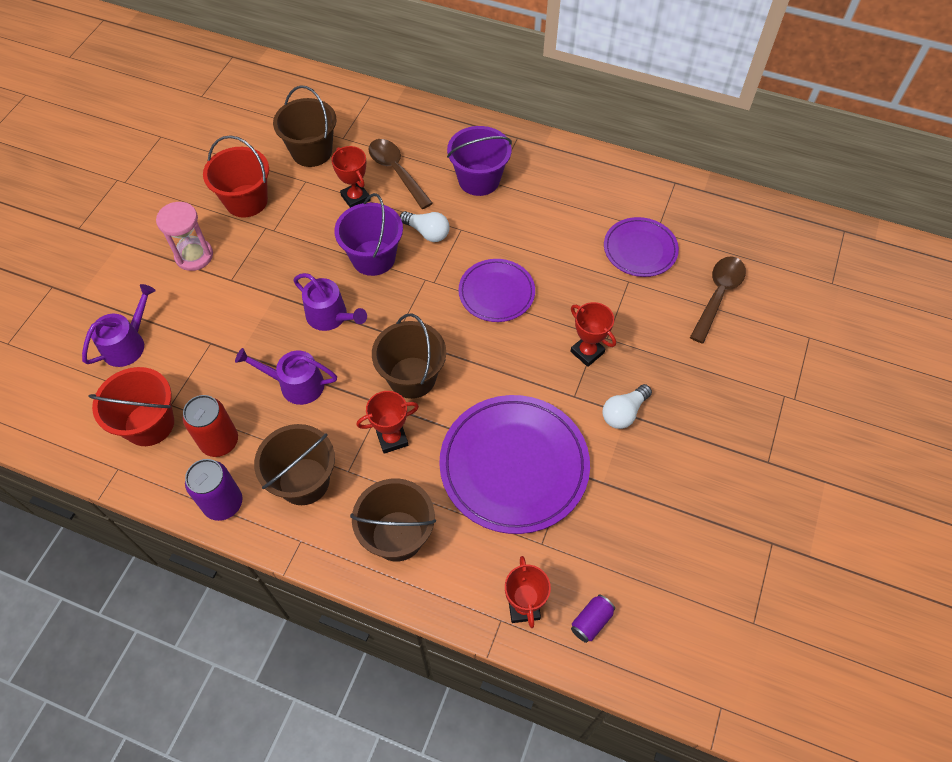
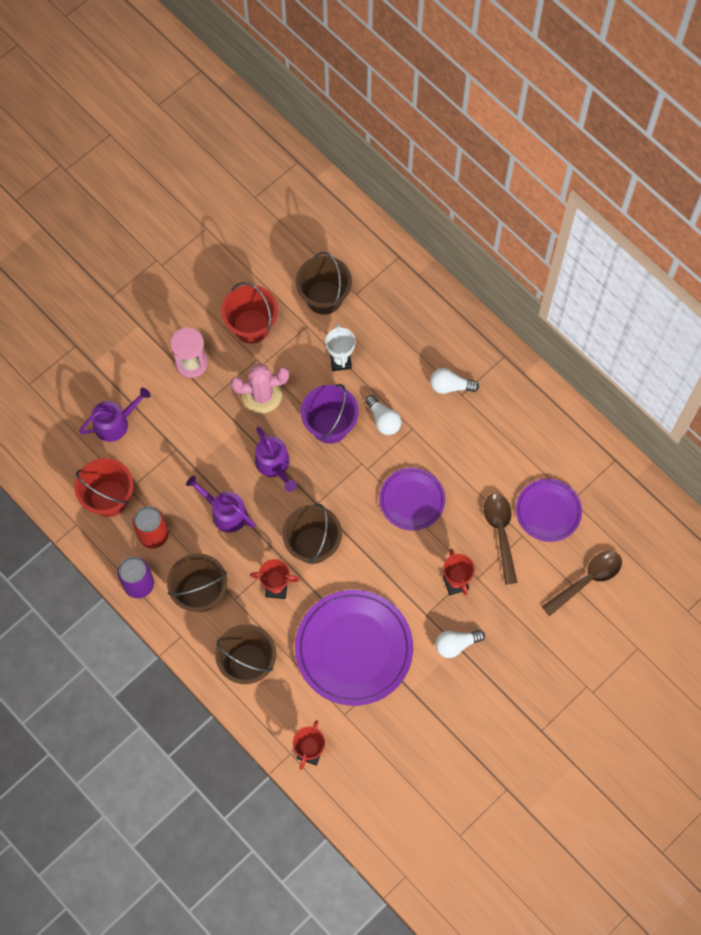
camera: 25 degrees right, 10 degrees up
red trophy [331,146,370,208] -> white trophy [325,323,355,371]
brown spoon [369,139,433,209] -> brown spoon moved to [484,493,518,585]
purple bucket [447,126,512,196] -> white light bulb [430,368,479,394]
purple can [571,594,615,643] -> none
none -> pink cactus [230,363,289,413]

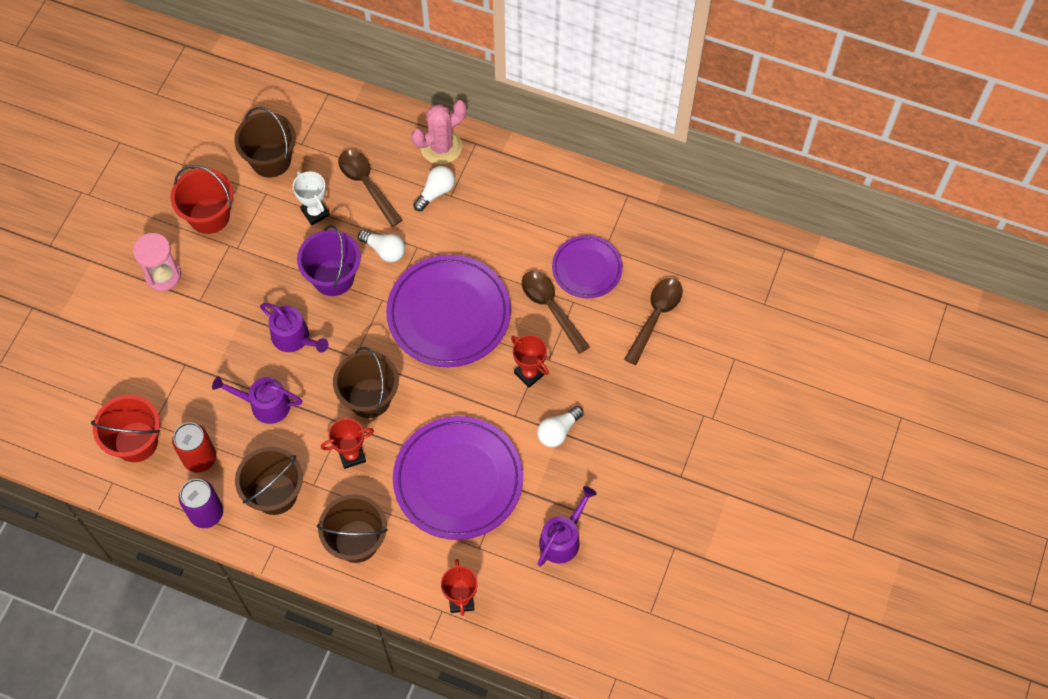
camera: 25 degrees left, 5 degrees down
purple watering can [79,387,151,442] -> purple watering can moved to [537,486,597,566]
pink cactus [230,363,289,413] -> pink cactus moved to [412,100,466,164]
purple plate [379,468,445,531] -> purple plate [386,255,511,367], size x1.73
white light bulb [430,368,479,394] -> white light bulb turned 150 degrees clockwise [413,166,455,211]
none -> brown spoon [338,150,402,227]

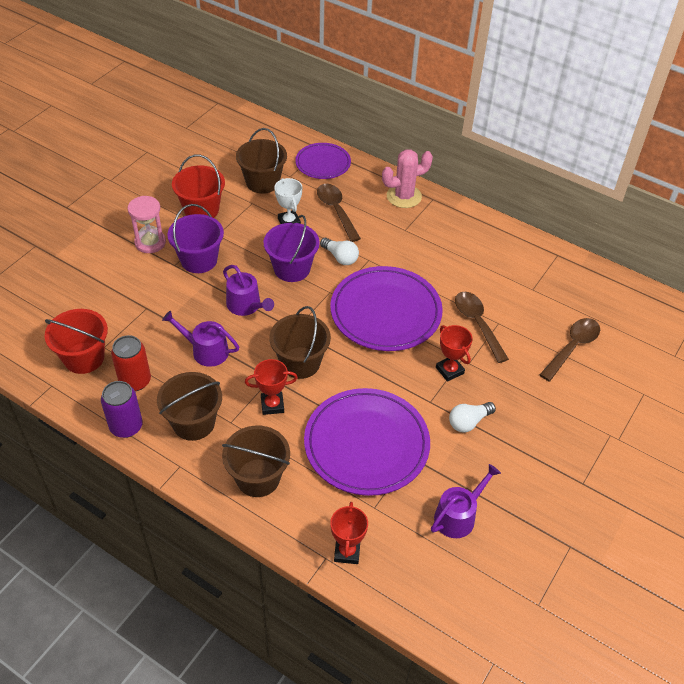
camera: 10 degrees right, 15 degrees down
white light bulb [413,166,455,211] -> none
purple plate [552,235,623,298] -> purple plate moved to [295,143,351,179]
none -> purple bucket [167,204,224,273]

